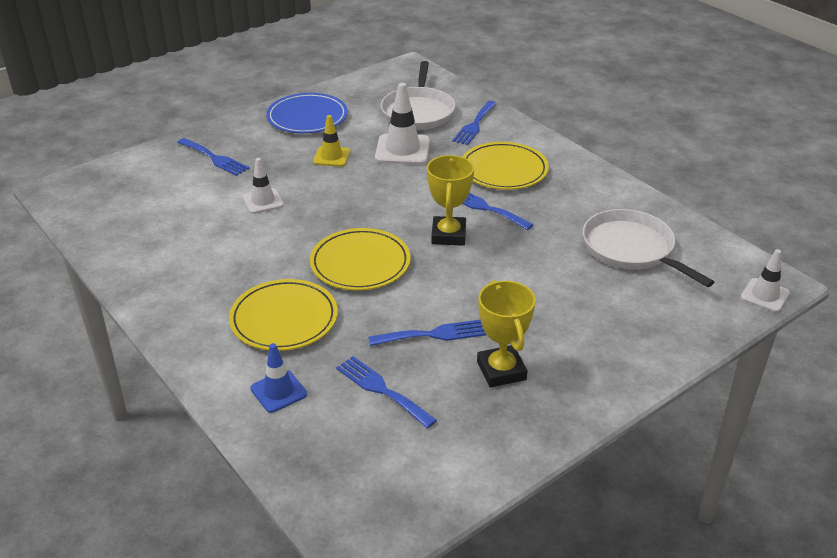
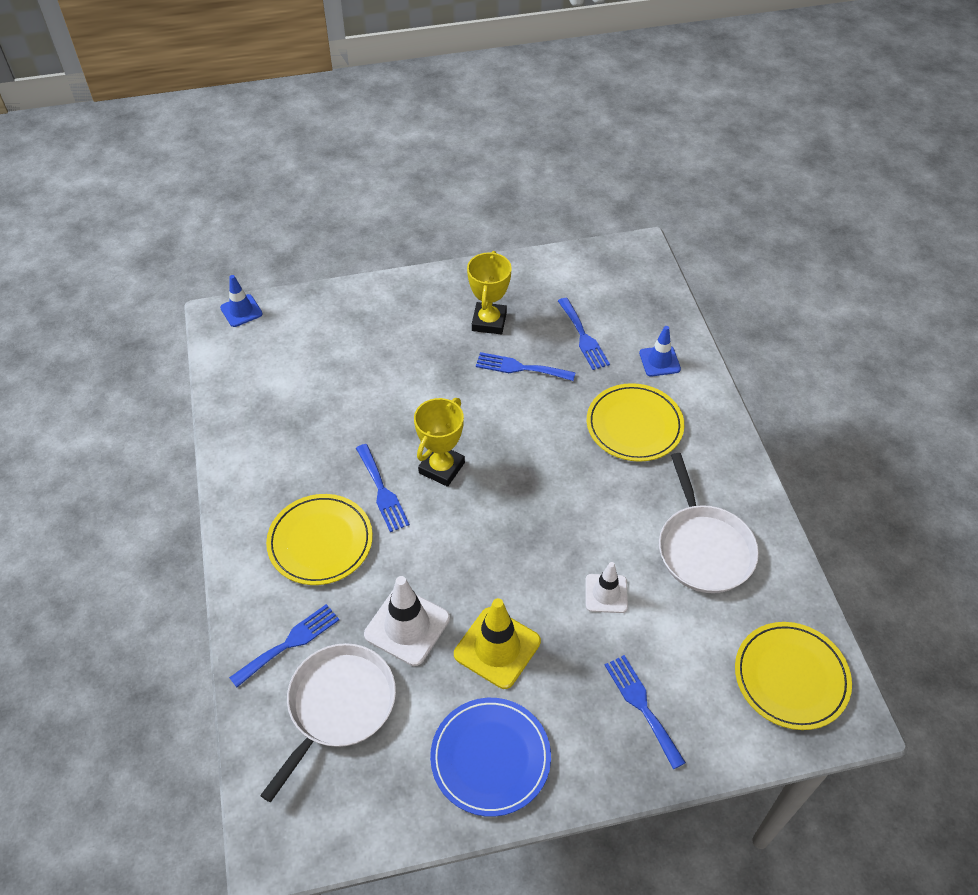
camera: 155 degrees left, 15 degrees up
yellow plate [310,228,410,290] -> yellow plate moved to [735,622,852,730]
yellow traffic cone [313,115,350,167] -> yellow traffic cone [454,598,541,689], size x1.59
white pan [583,209,714,287] -> white pan moved to [659,453,759,593]
white traffic cone [740,249,790,312] -> blue traffic cone [220,275,263,327]

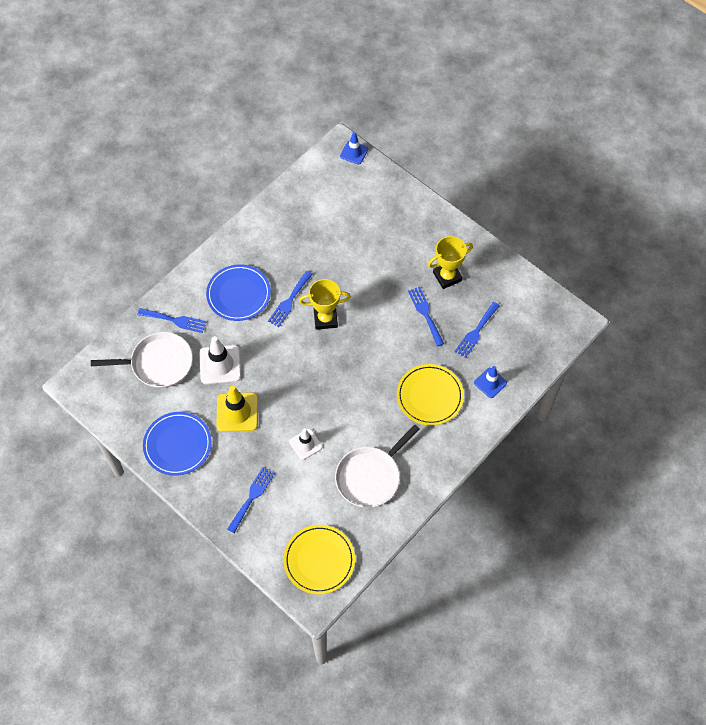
camera: 55 degrees right, 10 degrees up
yellow plate [266,494,373,585] -> blue plate [206,264,271,321]

